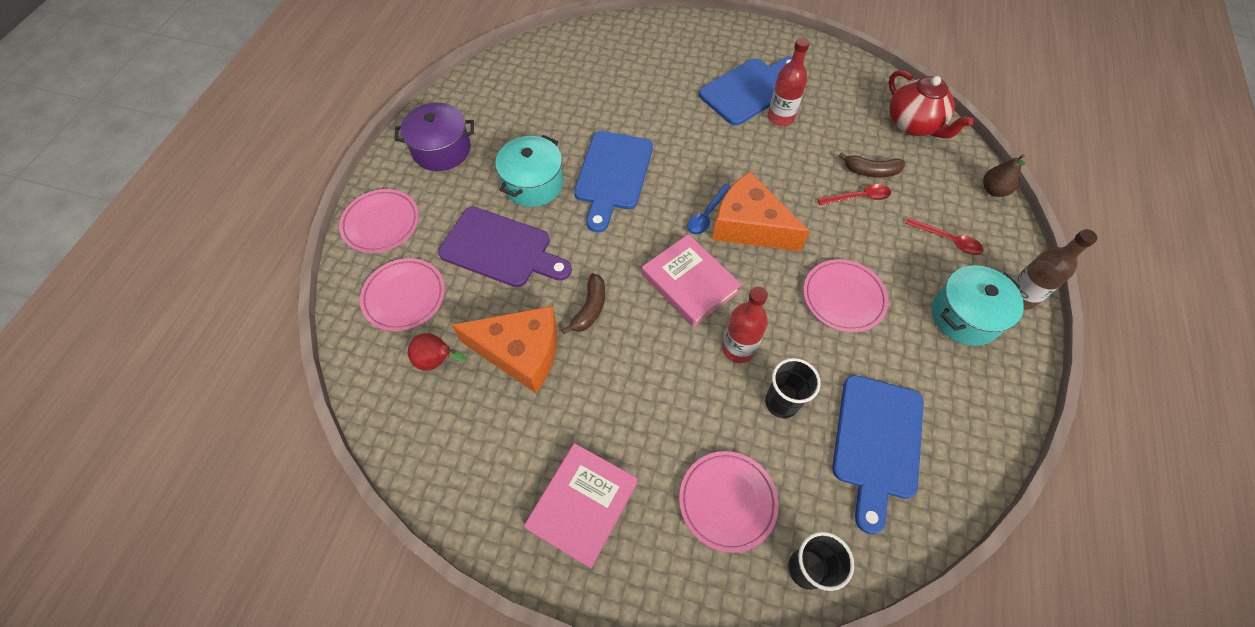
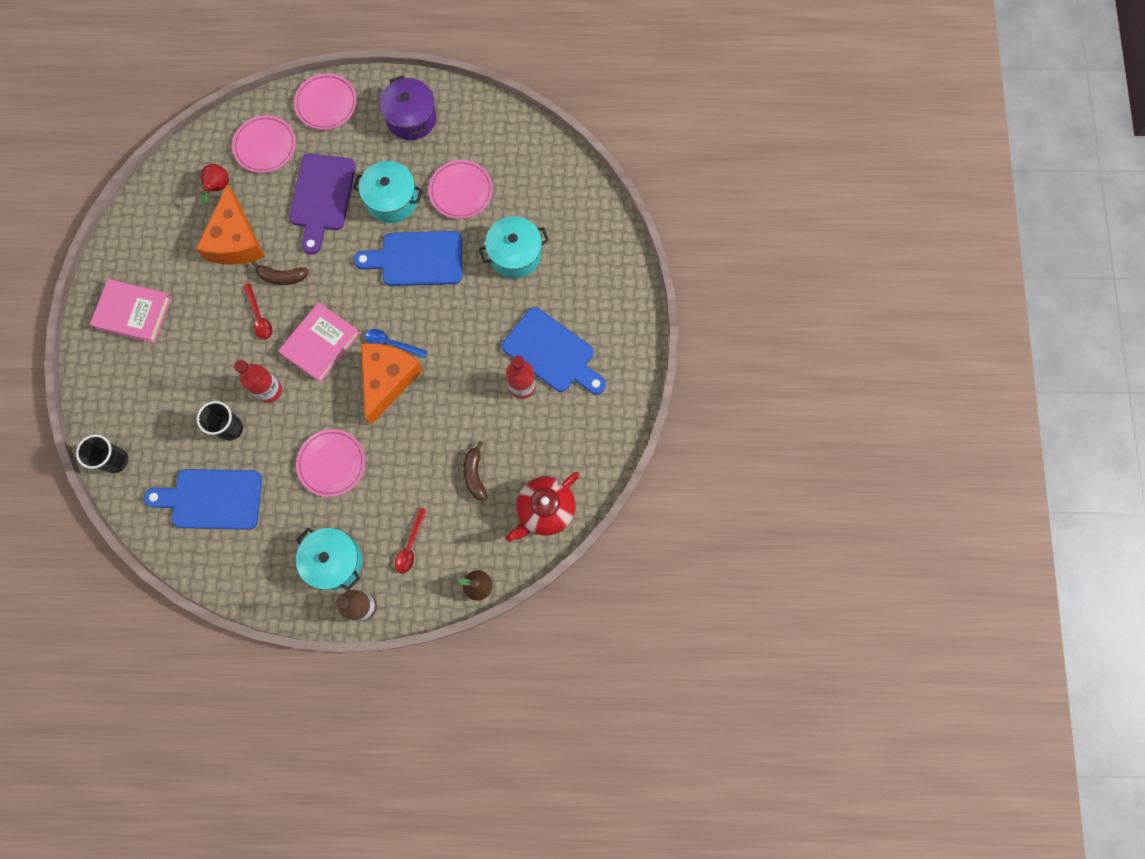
camera: 75 degrees right, 15 degrees up
pink plate [679,451,779,553] -> pink plate moved to [429,160,493,219]
red spoon [817,184,891,205] -> red spoon moved to [243,283,272,340]
none -> turquoise pot [478,216,549,278]

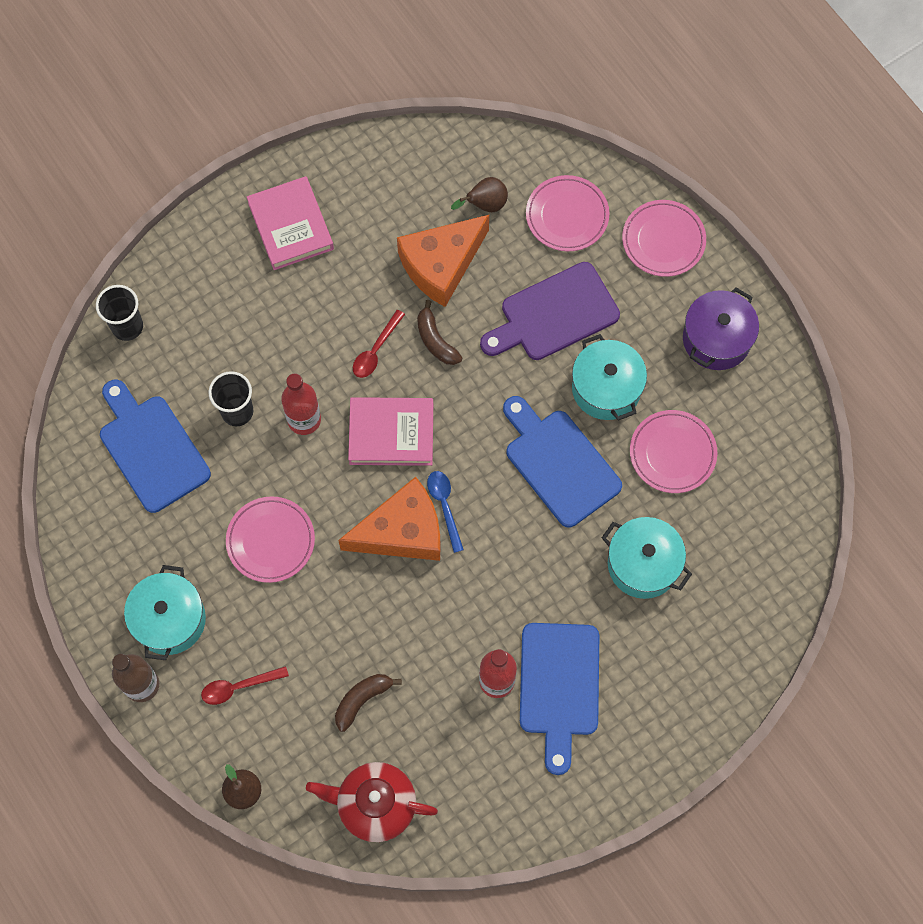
camera: 55 degrees right, 5 degrees down
red pear [201,164,229,205] -> brown pear [451,177,508,212]

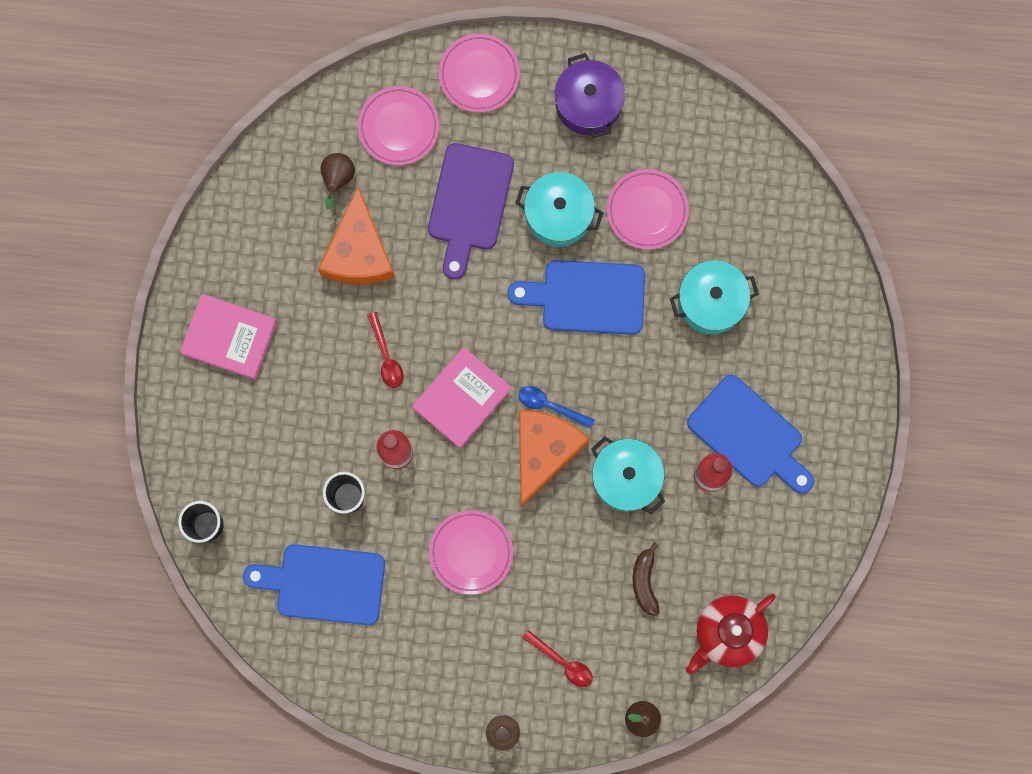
camera: 50 degrees left, 10 degrees up
turquoise pot [124,565,206,660] -> turquoise pot moved to [591,437,665,514]
red spoon [201,666,289,705] -> red spoon turned 75 degrees counterclockwise [522,630,593,687]
brown banana [417,300,463,365] -> none

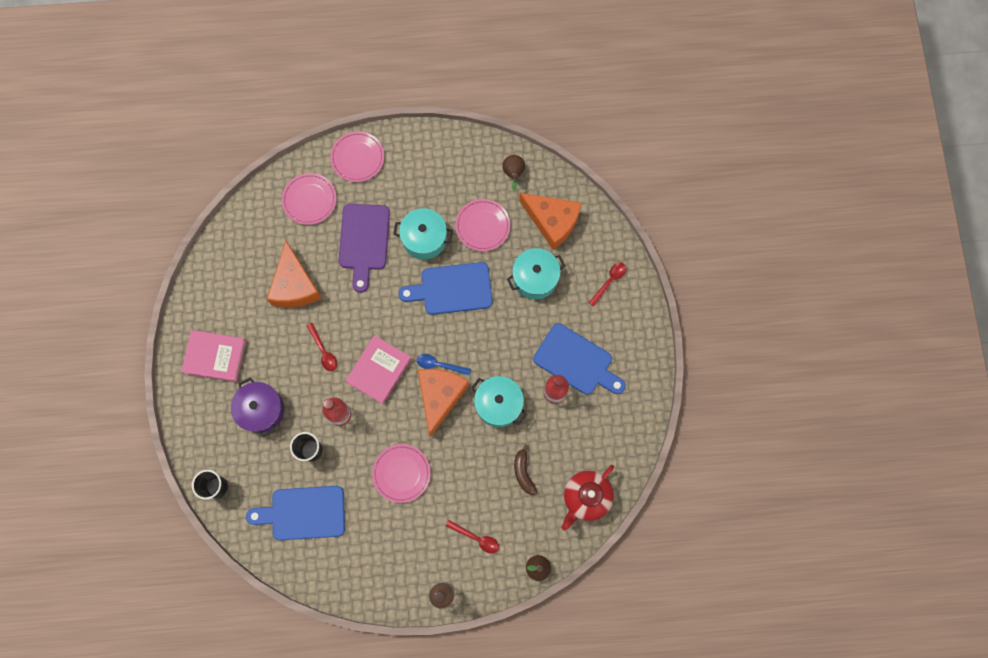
camera: 10 degrees left, 5 degrees down
brown pear [320,153,355,209] -> brown pear moved to [502,155,525,190]
purple pot [555,53,625,138] -> purple pot moved to [231,377,284,437]
none -> orange cheese [519,193,582,250]
none -> red spoon [589,262,626,307]

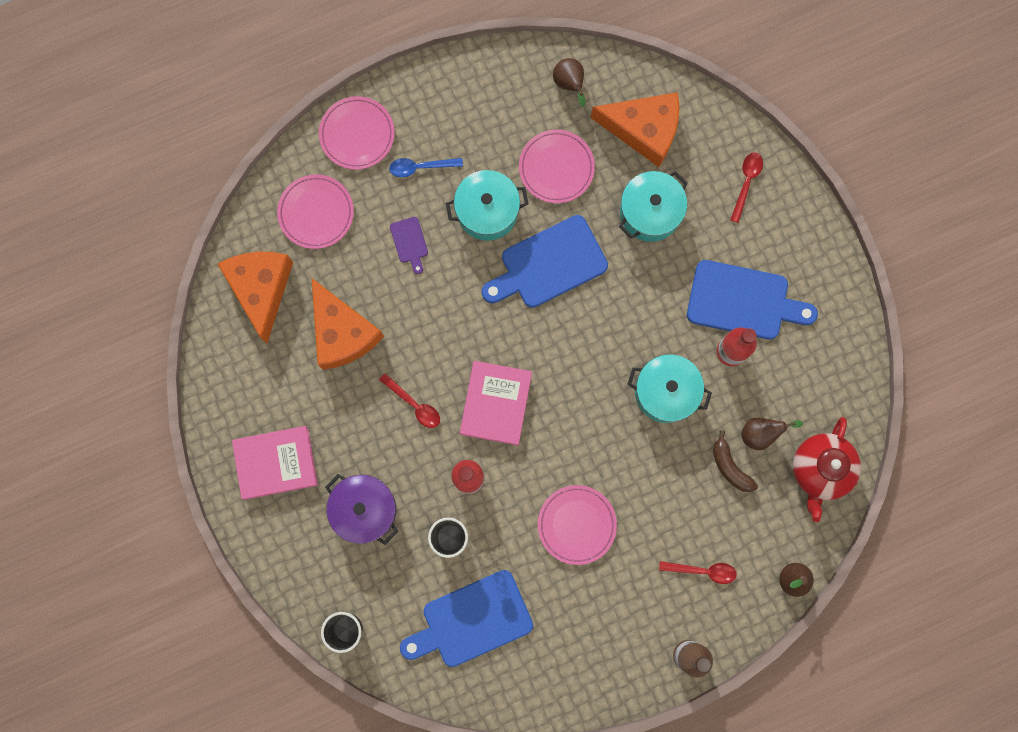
camera: 20 degrees left, 5 degrees up
purple cutting board [339,204,390,293] -> purple cutting board [390,217,428,274], size x0.45
blue spoon [417,354,471,375] -> blue spoon moved to [389,158,463,177]
orange cheese [418,369,469,437] -> orange cheese moved to [218,252,293,343]
none -> brown pear [742,418,803,450]

